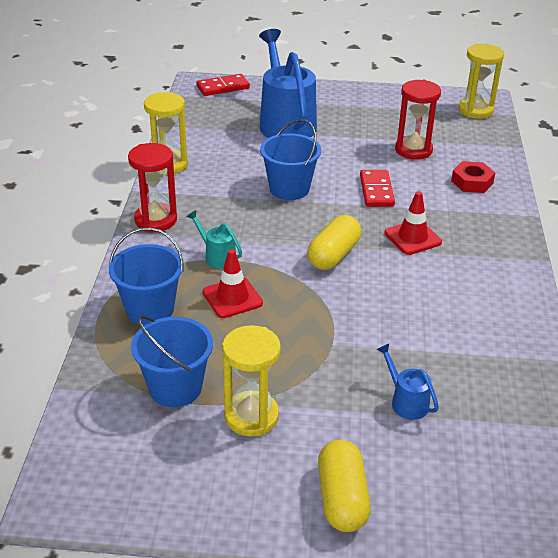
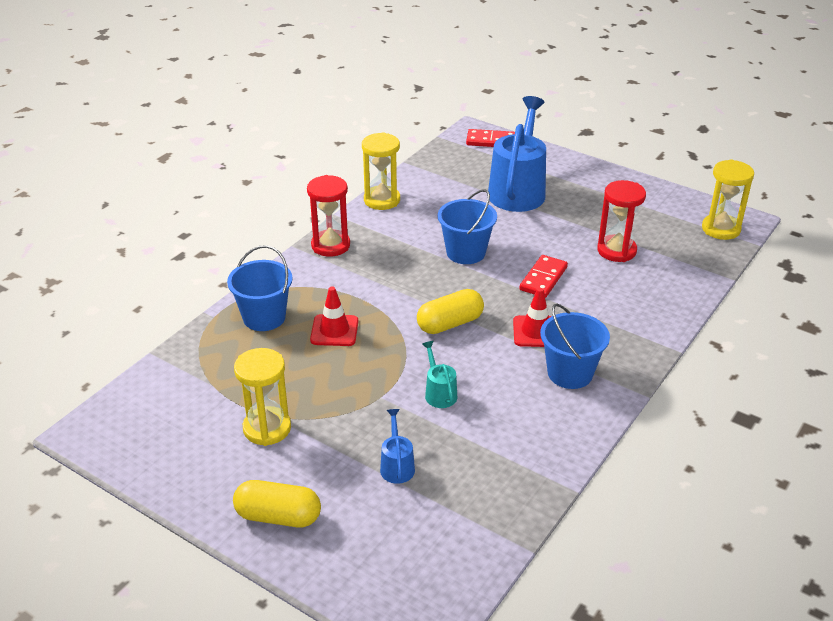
camera: 30 degrees right, 0 degrees up
blue bucket [131,316,213,407] -> blue bucket moved to [540,304,610,389]
turquoise watering can [186,210,242,269] -> turquoise watering can moved to [422,341,457,408]
yellow capsule [318,439,371,532] -> yellow capsule turned 75 degrees clockwise [233,480,321,527]
red nut [451,161,495,193] -> none

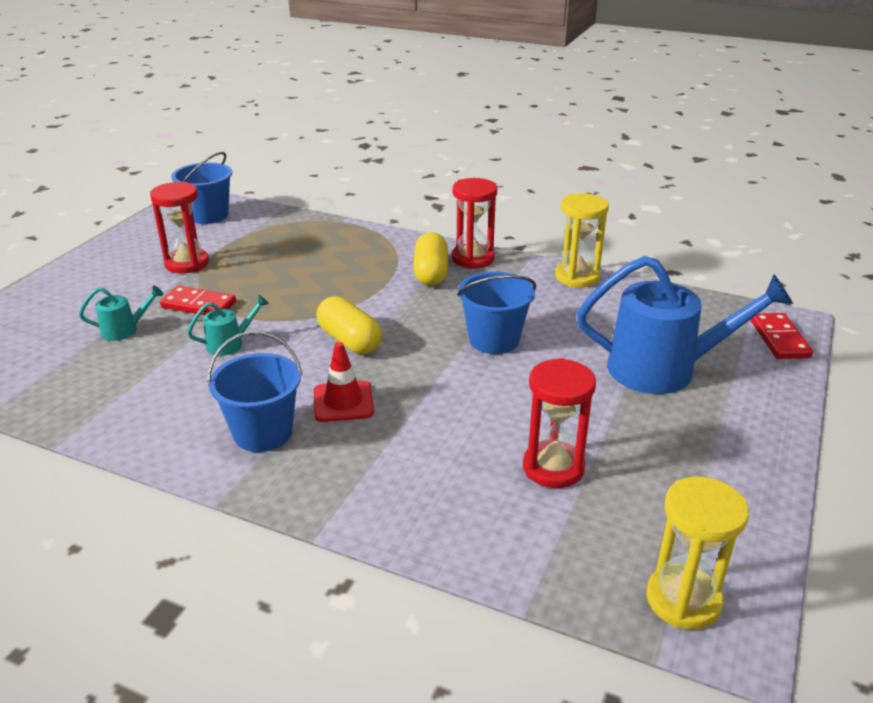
camera: 80 degrees right, 5 degrees down
blue bucket [227,245,292,331] -> blue bucket moved to [171,152,232,224]
yellow capsule [233,480,321,527] -> yellow capsule moved to [413,232,448,286]
yellow hourglass [234,348,291,446] -> red hourglass [150,182,209,274]
red traffic cone [310,287,358,346] -> none
blue watering can [380,409,415,484] -> turquoise watering can [79,286,163,341]
red domino [519,255,568,298] -> red domino moved to [160,286,236,315]

